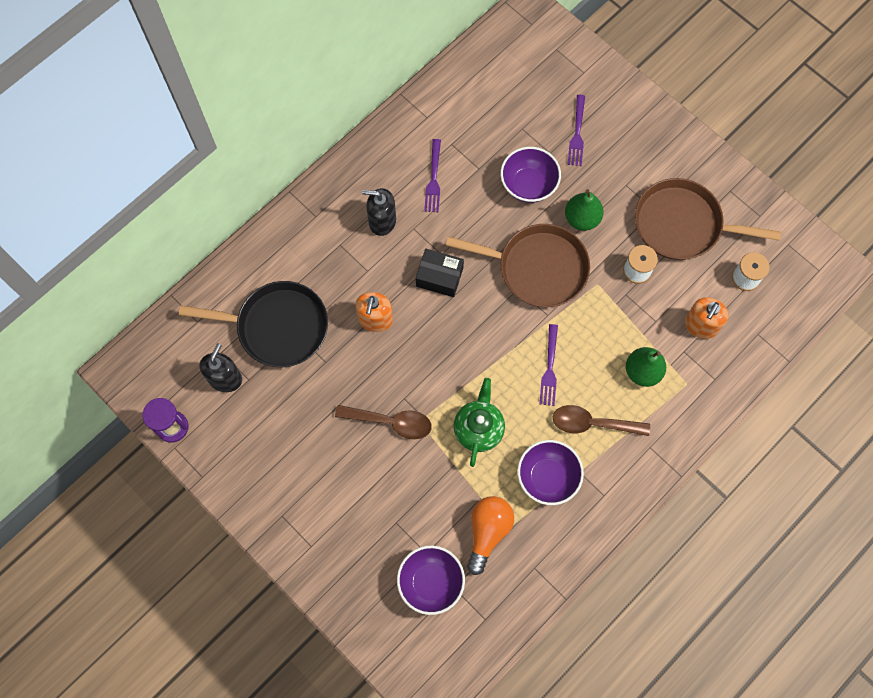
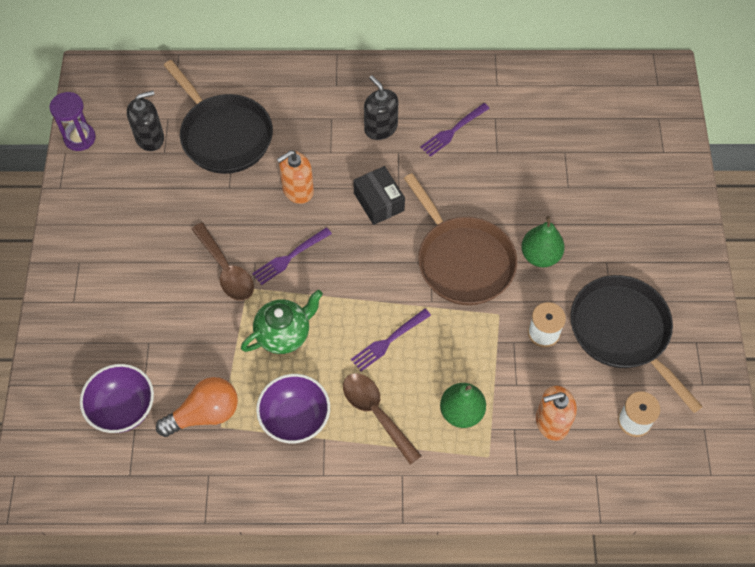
camera: 45 degrees right, 10 degrees down
purple bowl [501,147,561,203] -> none
purple fork [568,95,585,166] -> purple fork moved to [252,227,332,285]
brown pan [635,178,781,260] -> black pan [570,275,703,413]

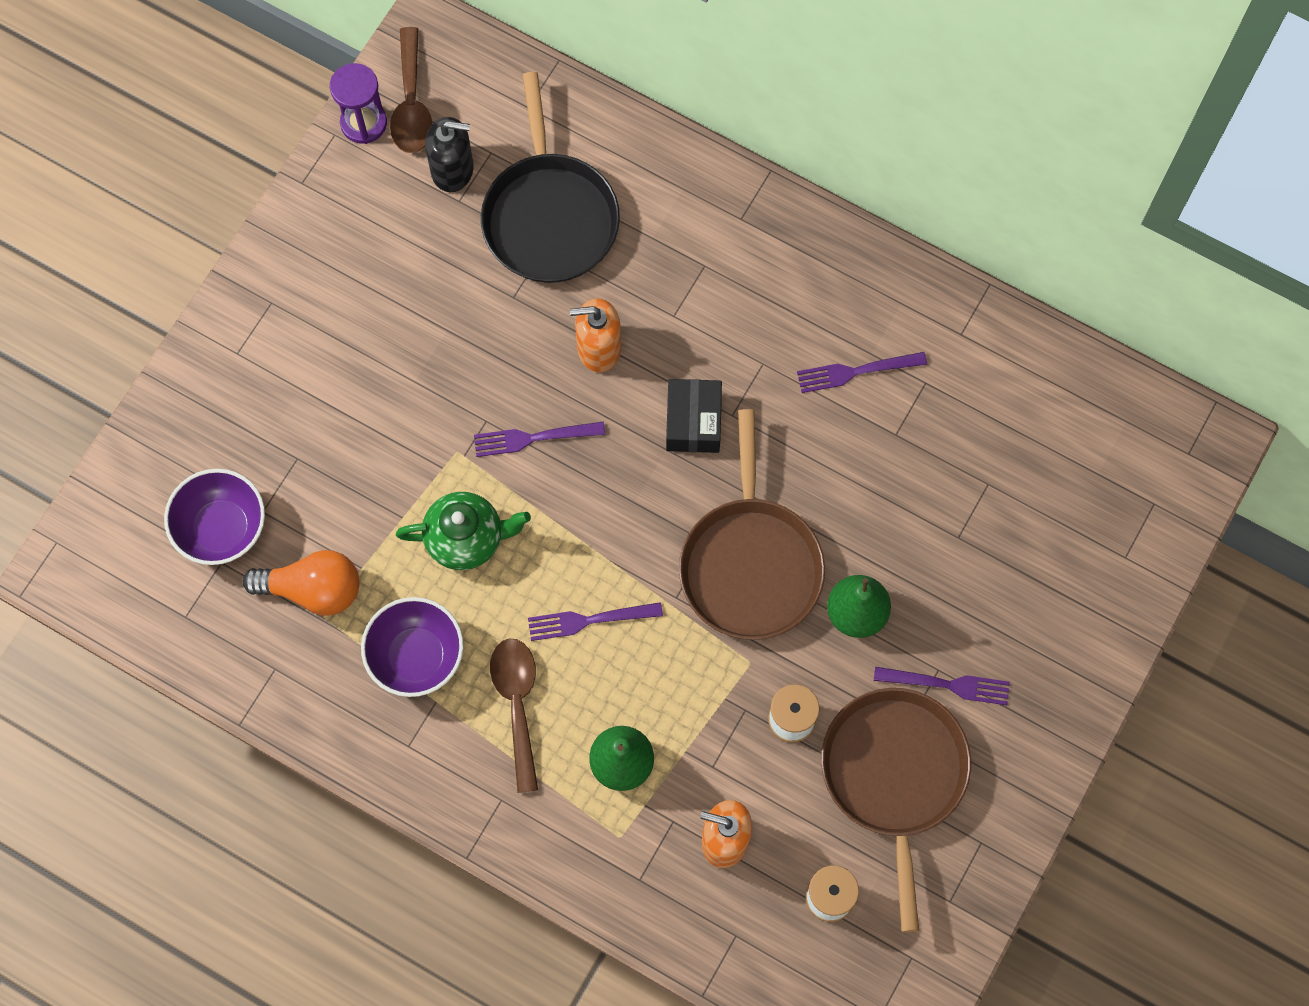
camera: 30 degrees right, 10 degrees up
brown spoon [192,223,254,301] -> brown spoon moved to [390,27,432,153]
black soap dispenser [364,75,398,140] -> none
black pan [570,275,703,413] -> brown pan [821,688,971,932]
none -> purple fork [874,667,1010,705]

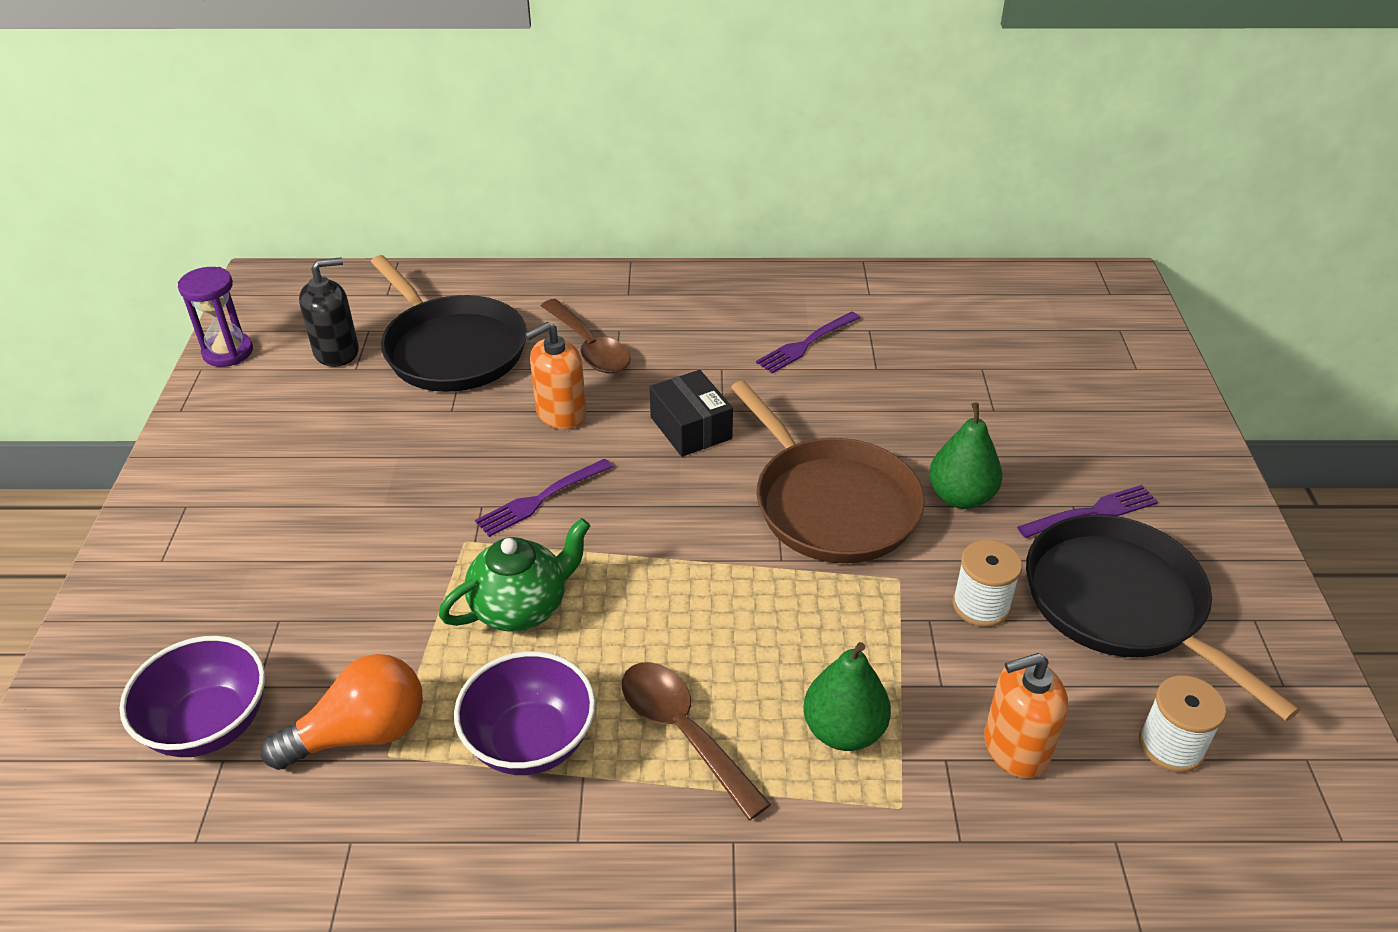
camera: 30 degrees left, 30 degrees down
brown spoon [390,27,432,153] -> brown spoon moved to [541,299,631,373]
purple fork [528,602,663,641] -> none
brown pan [821,688,971,932] -> black pan [1026,514,1300,721]

